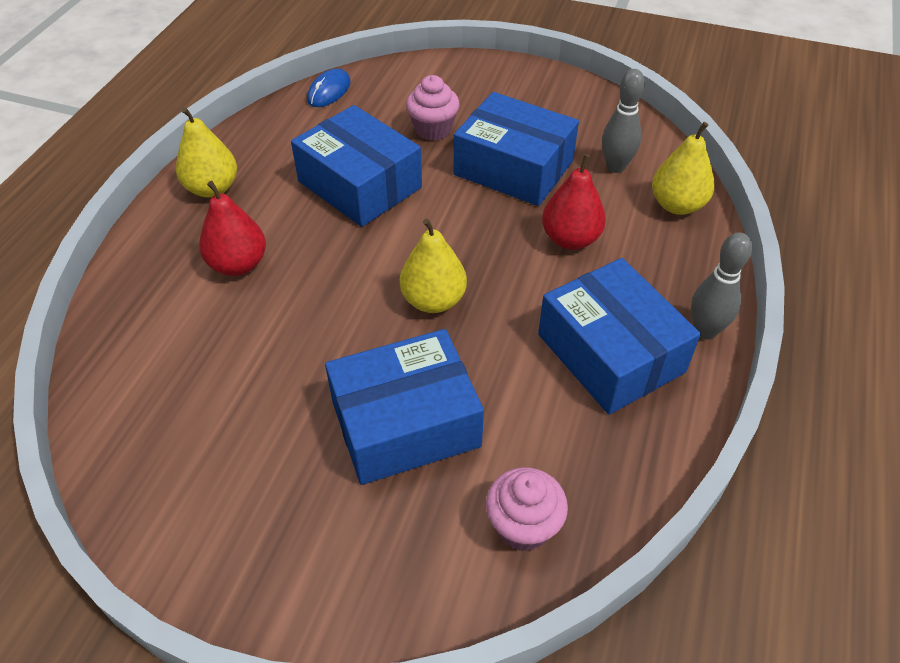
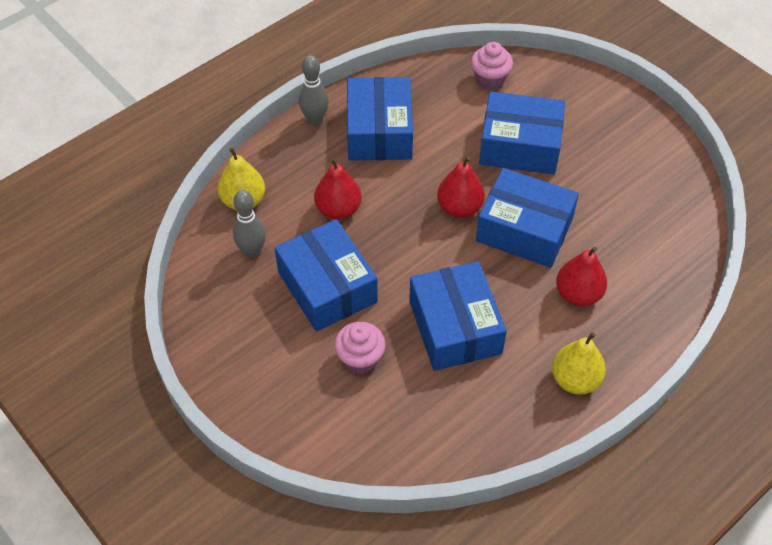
camera: 150 degrees left, 5 degrees up
blue mouse [307,68,351,107] -> none
yellow pear [400,219,467,313] -> red pear [437,156,485,218]
none -> blue box [476,168,579,268]

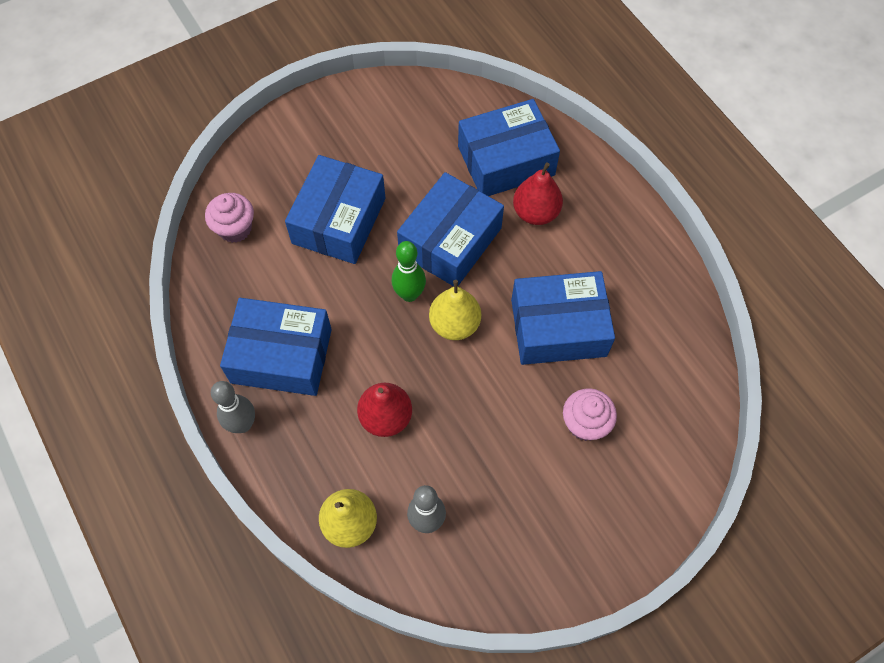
camera: 80 degrees left, 10 degrees up
blue box [275,219,378,332] -> blue box moved to [458,99,560,196]
red pear [437,156,485,218] -> green bowling pin [391,241,426,302]
yellow pear [552,332,606,395] -> yellow pear moved to [429,280,481,340]

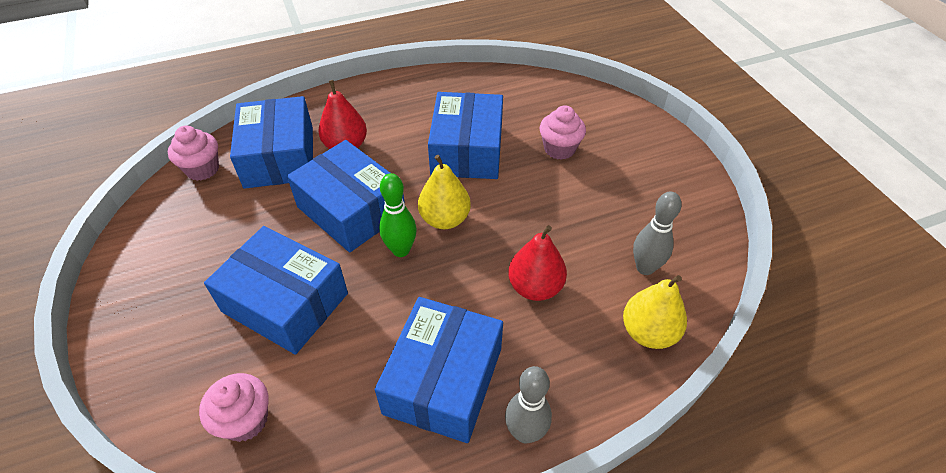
camera: 80 degrees left, 15 degrees down
none -> pink cupcake [168,126,219,181]

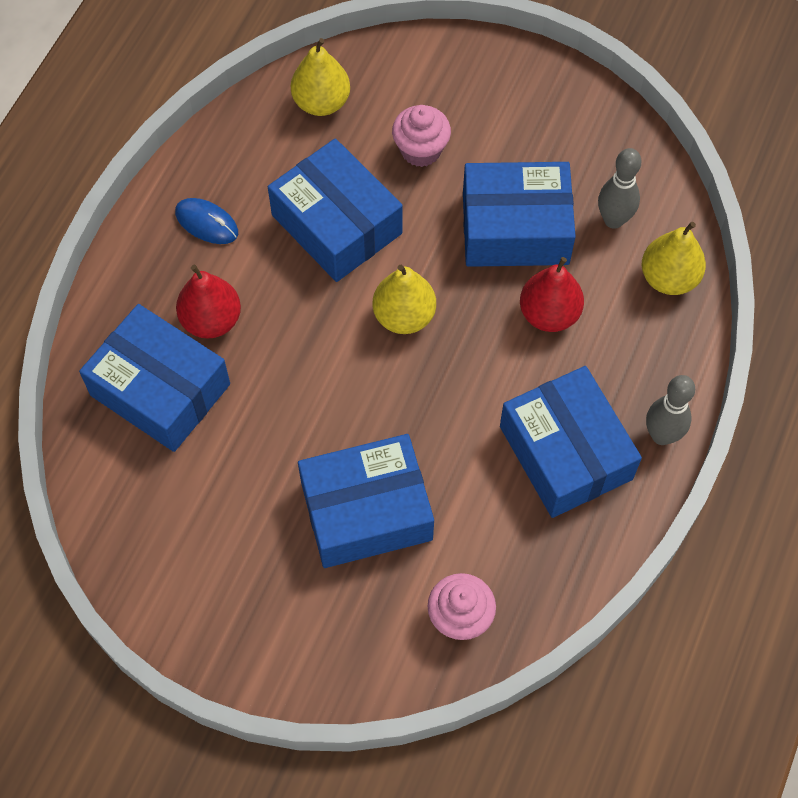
camera: 45 degrees left, 15 degrees up
pink cupcake [168,126,219,181] -> none
blue box [287,140,405,252] -> blue box moved to [463,162,576,267]
green bowling pin [379,173,417,257] -> none
none -> blue mouse [175,198,238,244]
none -> yellow pear [291,38,350,116]

